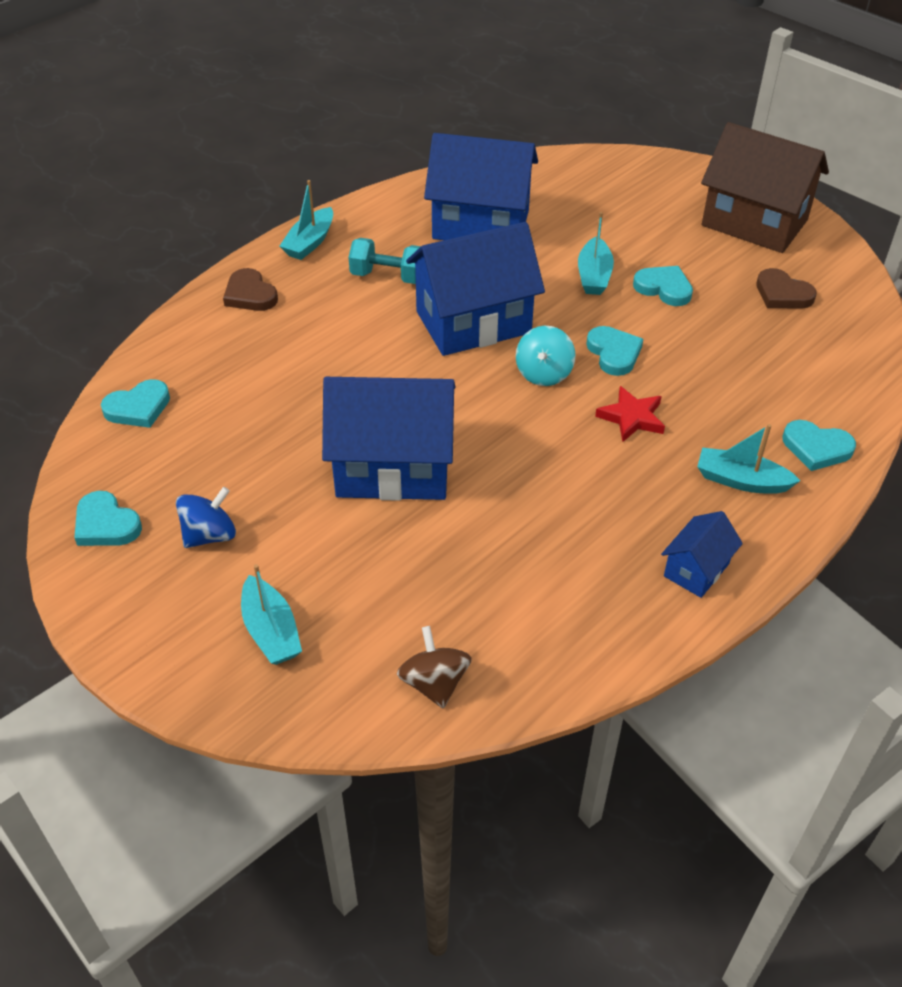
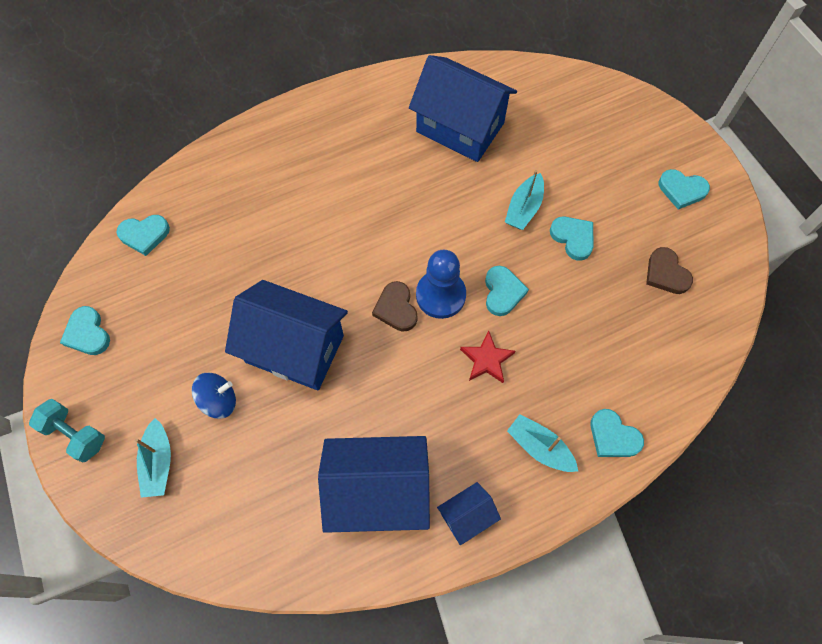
camera: 20 degrees right, 20 degrees up
blue spinning top [176,487,236,548] -> blue spinning top moved to [192,373,236,419]
brown heart [223,268,278,311] -> brown heart moved to [372,281,417,332]
turquoise boat [279,180,333,260] -> none
turquoise dumbbell [349,238,421,284] -> turquoise dumbbell moved to [29,399,105,463]
brown spinning top [397,626,472,708] -> none
blue house [406,222,545,356] -> blue house moved to [318,436,430,533]
turquoise spinning top [516,326,576,386] -> blue pawn [416,250,466,319]
brown house [701,122,829,253] -> turquoise heart [658,169,710,209]

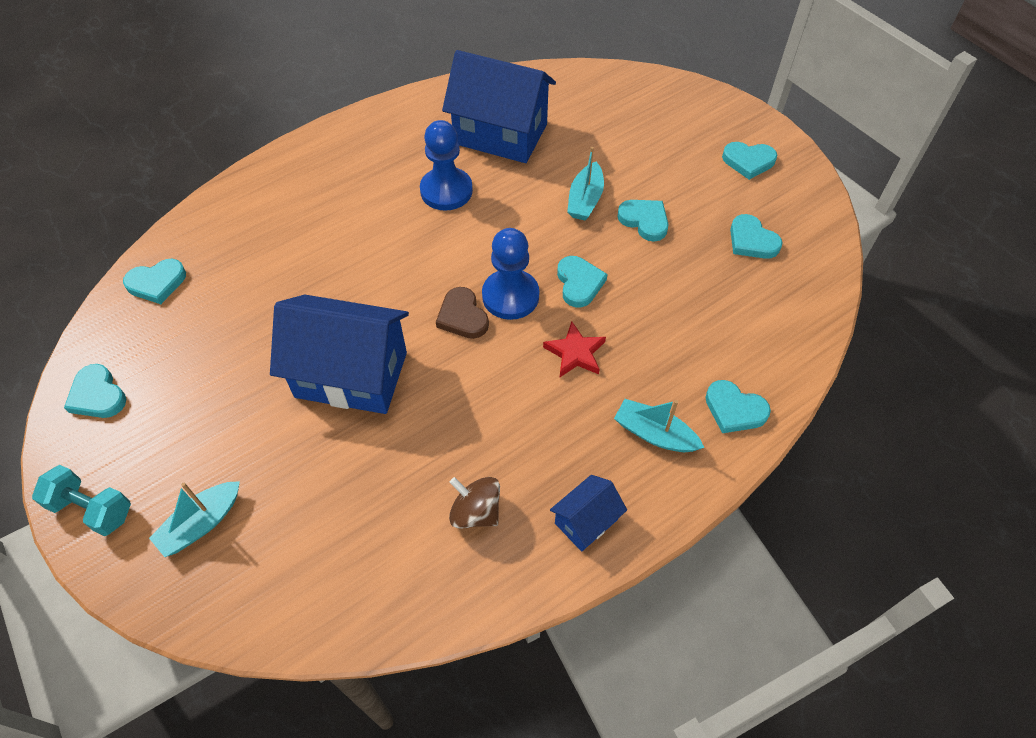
camera: 10 degrees left, 10 degrees down
turquoise boat [135,418,171,498] -> turquoise boat turned 60 degrees clockwise [149,481,240,557]
blue spinning top [192,373,236,419] -> none
blue house [318,436,430,533] -> brown spinning top [449,477,500,529]
brown heart [646,247,693,294] -> turquoise heart [730,214,783,259]
none -> blue pawn [420,120,473,211]

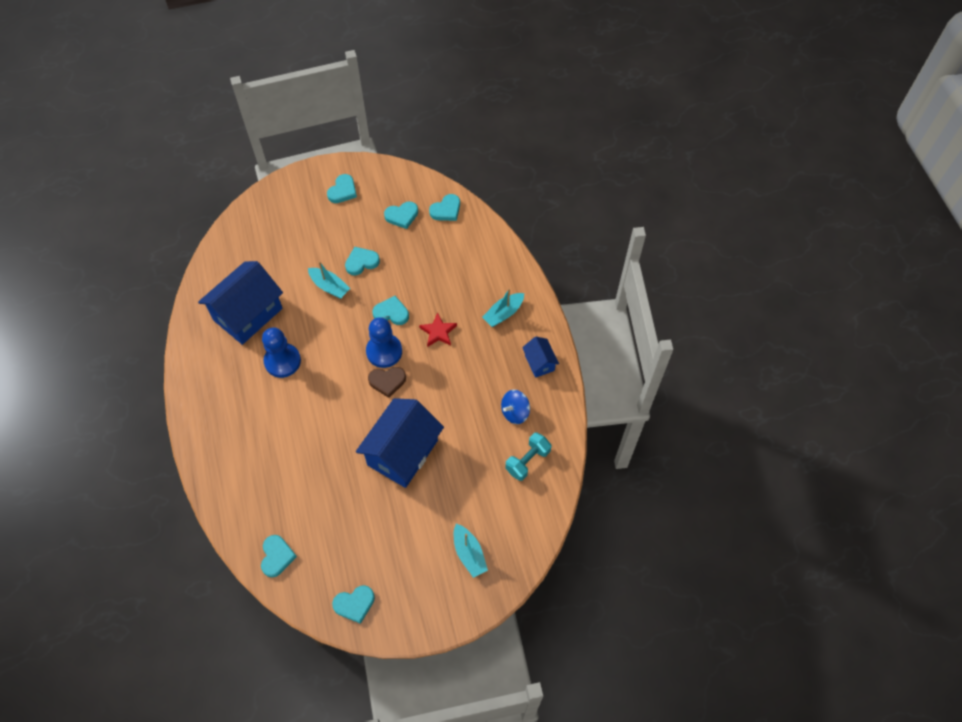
camera: 70 degrees left, 5 degrees up
turquoise dumbbell [32,465,131,536] -> turquoise dumbbell moved to [505,432,551,481]
brown spinning top [449,477,500,529] -> blue spinning top [501,390,530,424]
turquoise heart [705,380,771,433] -> turquoise heart moved to [429,194,460,221]

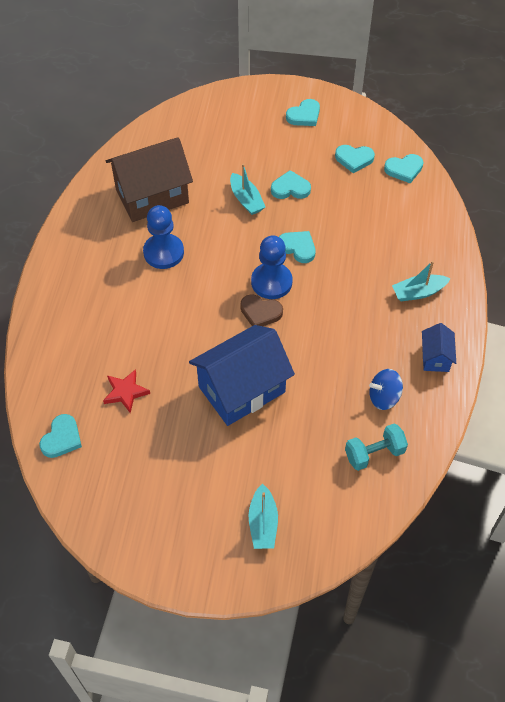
camera: 25 degrees right, 5 degrees down
blue house [198,261,283,345] -> brown house [106,137,193,222]
turquoise heart [332,585,375,624] -> none
red star [419,312,457,347] -> red star moved to [103,369,150,413]

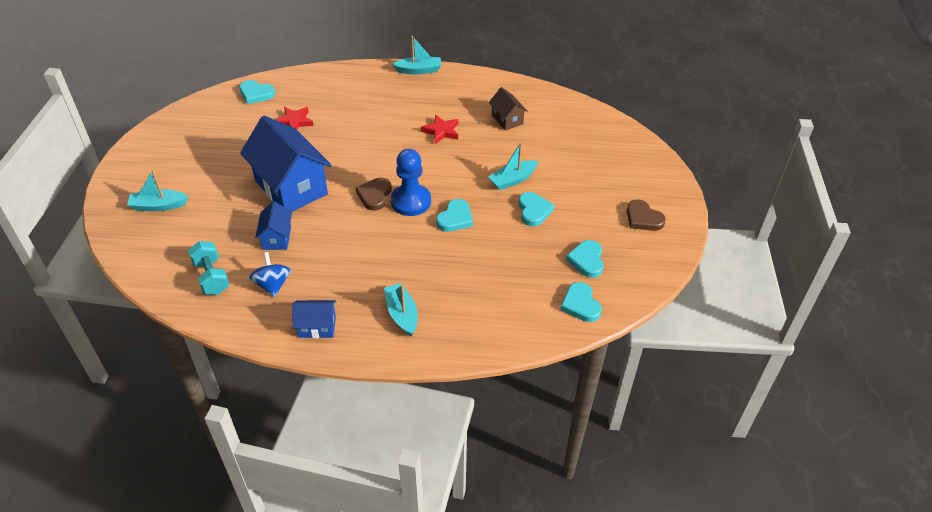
camera: 85 degrees right, 10 degrees down
brown house [106,137,193,222] -> brown house [489,87,528,131], size x0.48
blue pawn [143,205,184,269] -> red star [421,115,458,144]
turquoise heart [286,99,320,126] -> brown heart [627,199,666,231]
none -> blue house [255,201,292,250]
none -> turquoise boat [392,36,442,74]

